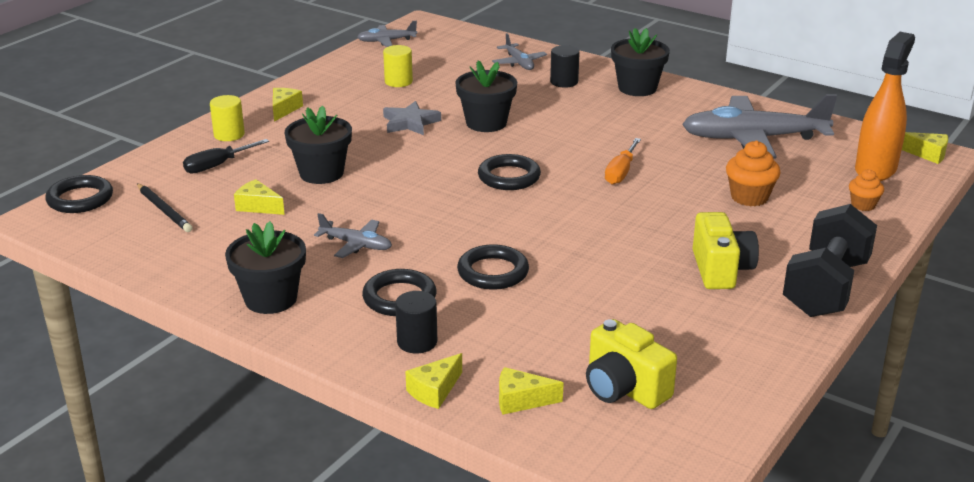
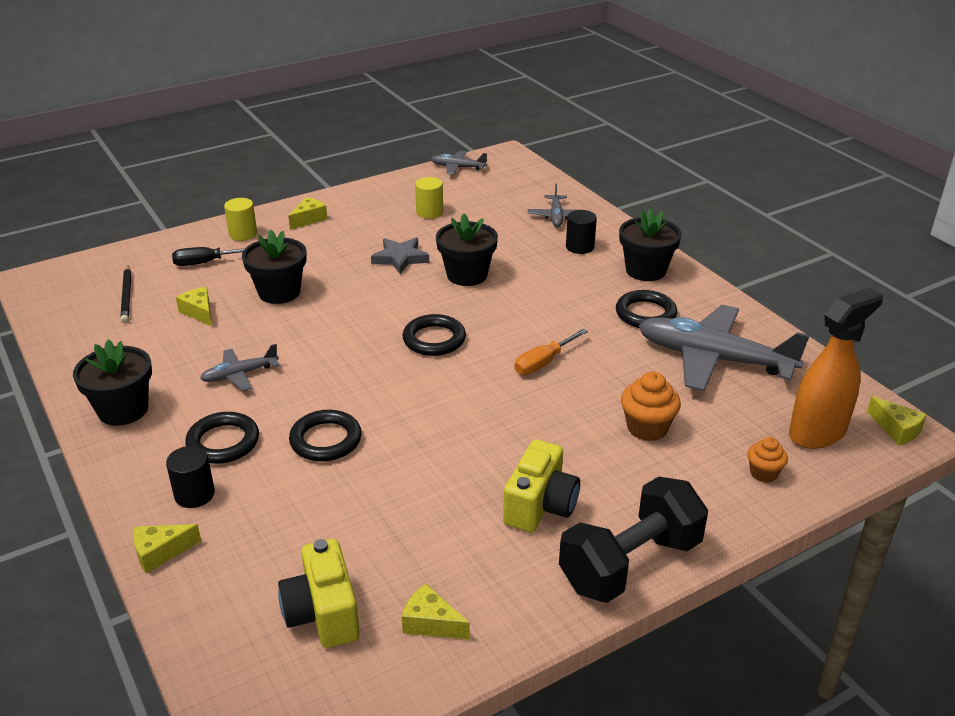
camera: 25 degrees right, 5 degrees up
black ring [45,175,113,213] -> black ring moved to [616,290,677,328]
grey plane [314,213,392,258] -> grey plane turned 105 degrees clockwise [200,344,280,391]
yellow cheese [499,367,564,415] -> yellow cheese moved to [402,583,470,640]

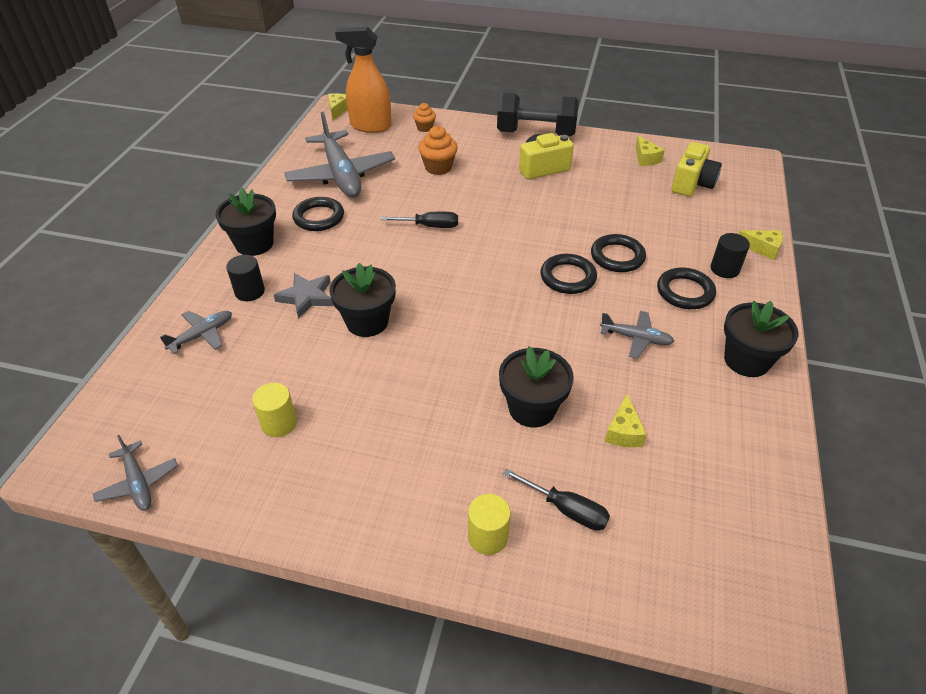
camera: 135 degrees left, 10 degrees up
black pencil [120,265,131,323] -> none
yellow cheese [288,197,327,230] -> none
grey star [371,238,429,274] -> grey star moved to [274,273,333,319]
black ring [402,314,466,356] -> black ring moved to [541,254,597,294]
orange screwdriver [514,328,588,375] -> black screwdriver [380,212,458,228]

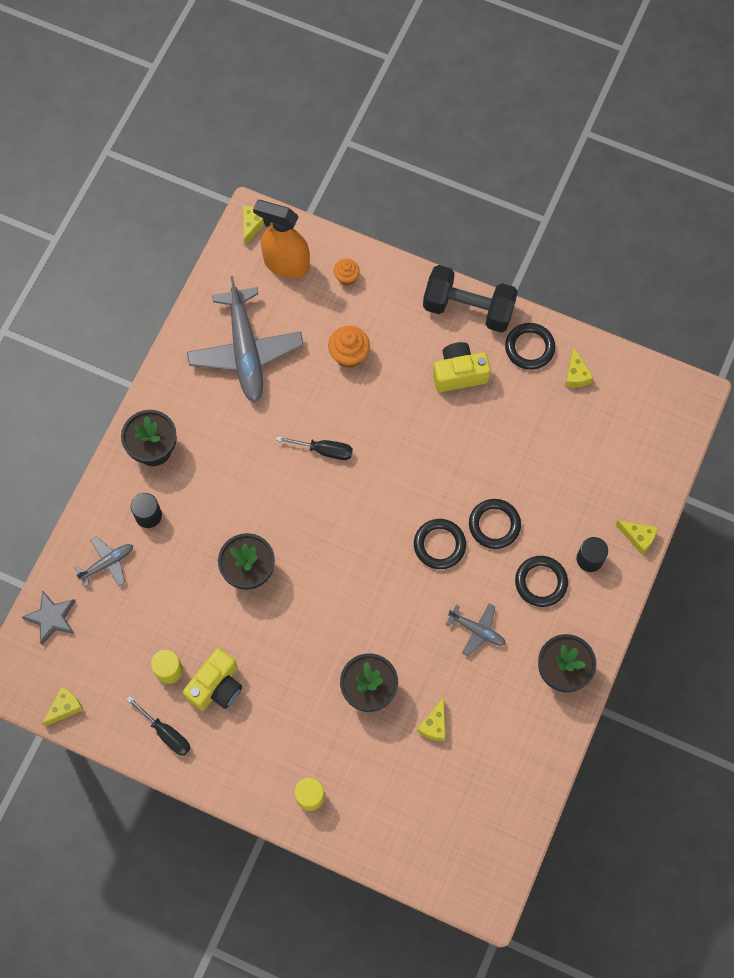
camera: 10 degrees right, 25 degrees up
grey plane [93,435,178,511] -> yellow cheese [42,687,84,726]
grey star [274,273,333,319] -> grey star moved to [22,590,76,645]
black ring [292,197,344,231] -> black ring moved to [505,323,555,370]
black screwdriver [503,469,610,531] -> black screwdriver moved to [127,696,190,756]
yellow camera [672,142,722,196] -> yellow camera moved to [183,648,242,711]

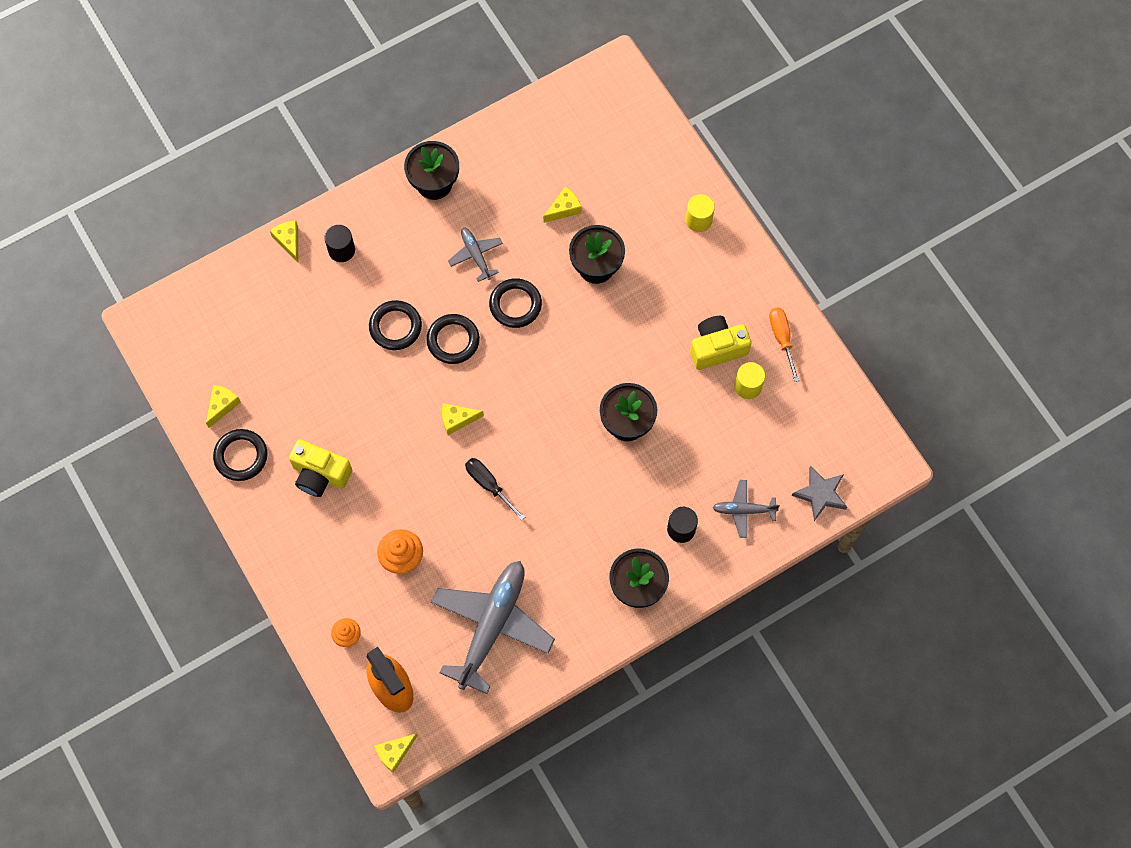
camera: 145 degrees left, 0 degrees up
yellow cheese [42,687,84,726] -> yellow cheese moved to [442,403,484,435]
black screwdriver [127,696,190,756] -> orange screwdriver [769,307,800,382]
black dumbbell [423,265,518,333] -> none
black ring [515,556,568,607] -> black ring moved to [489,278,542,328]

